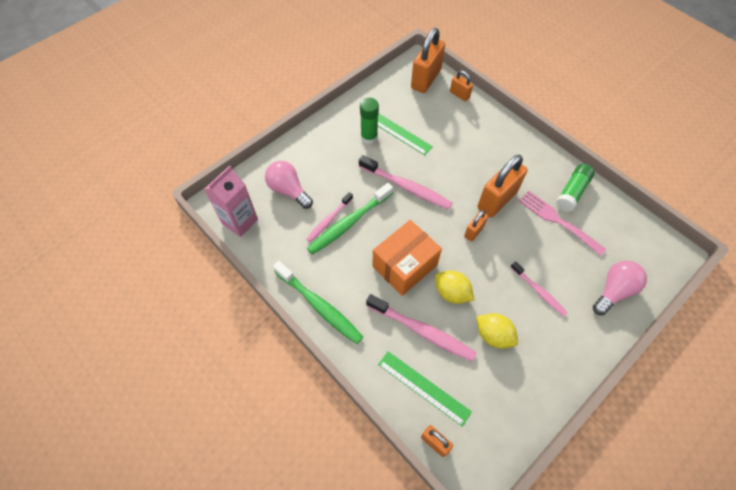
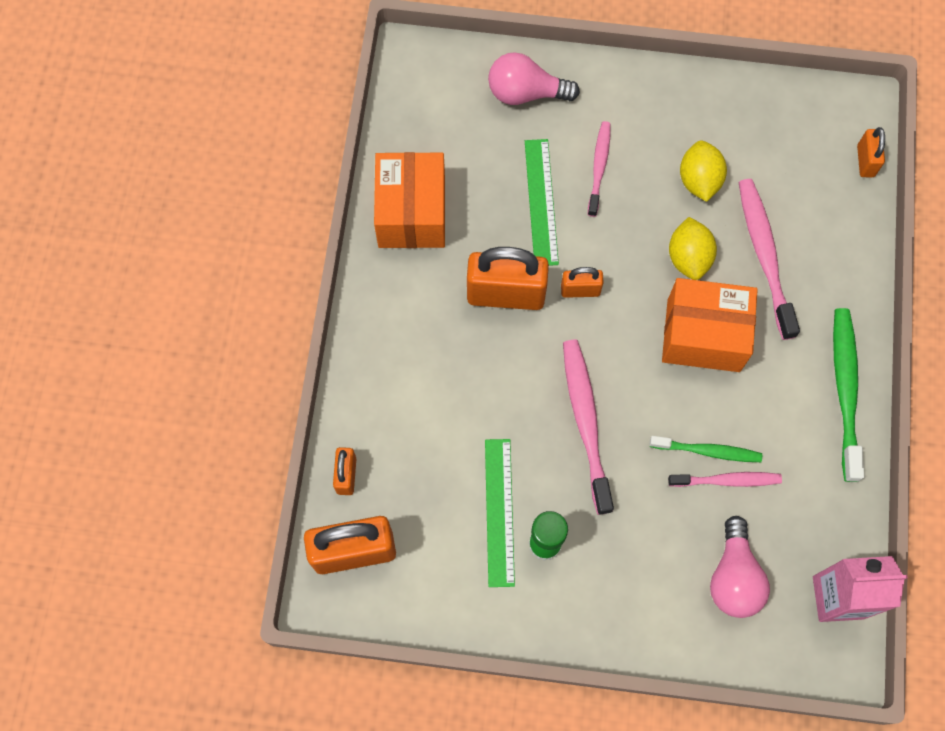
camera: 130 degrees left, 10 degrees up
green toothbrush [307,183,393,255] -> green toothbrush [650,436,762,462], size x0.62
green ruler [378,351,472,427] -> green ruler moved to [525,139,559,266]
pink fork [519,191,606,256] -> none
green glue stick [556,164,595,212] -> orange box [374,152,445,248]

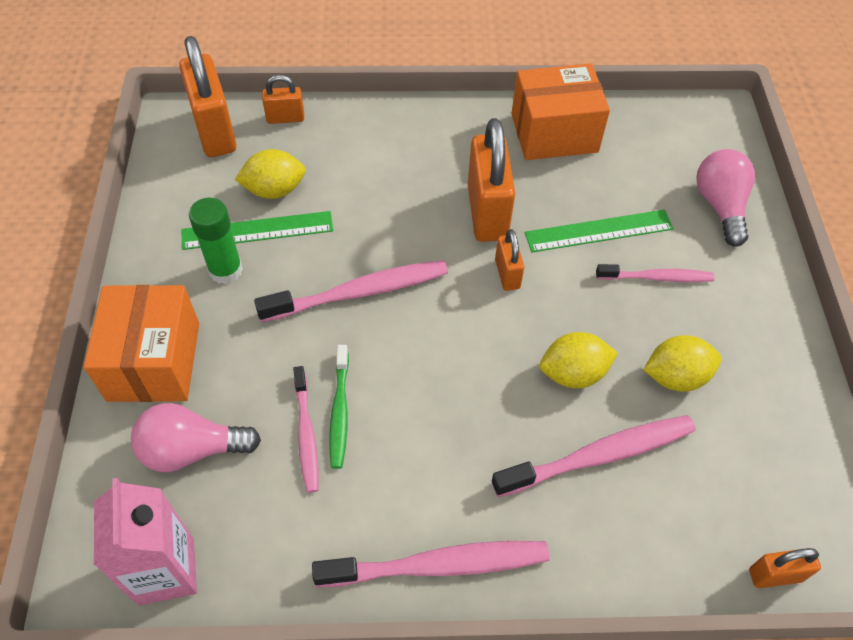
camera: 80 degrees right, 15 degrees down
orange box [662,278,758,372] -> orange box moved to [84,285,199,402]
green toothbrush [833,308,864,482] -> pink toothbrush [312,541,550,587]
none -> yellow lemon [235,149,306,199]

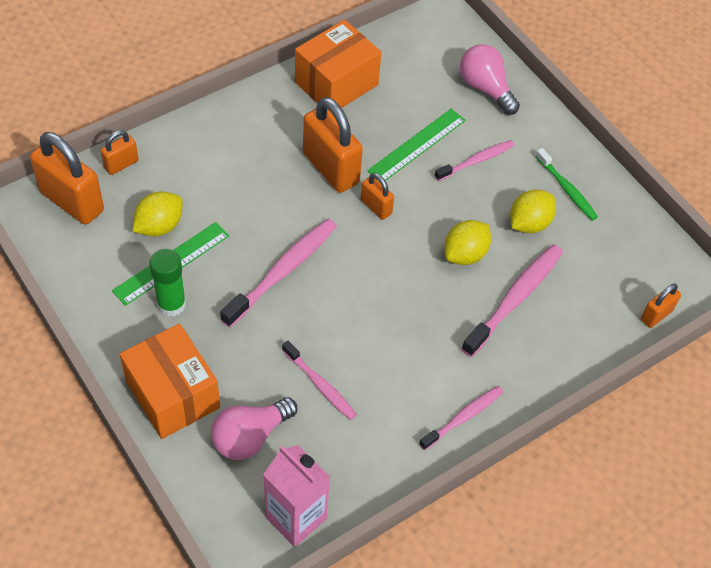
camera: 35 degrees left, 0 degrees up
pink toothbrush [312,541,550,587] -> pink toothbrush [419,386,503,450], size x0.62
green toothbrush [329,345,349,469] -> green toothbrush moved to [535,148,598,221]

